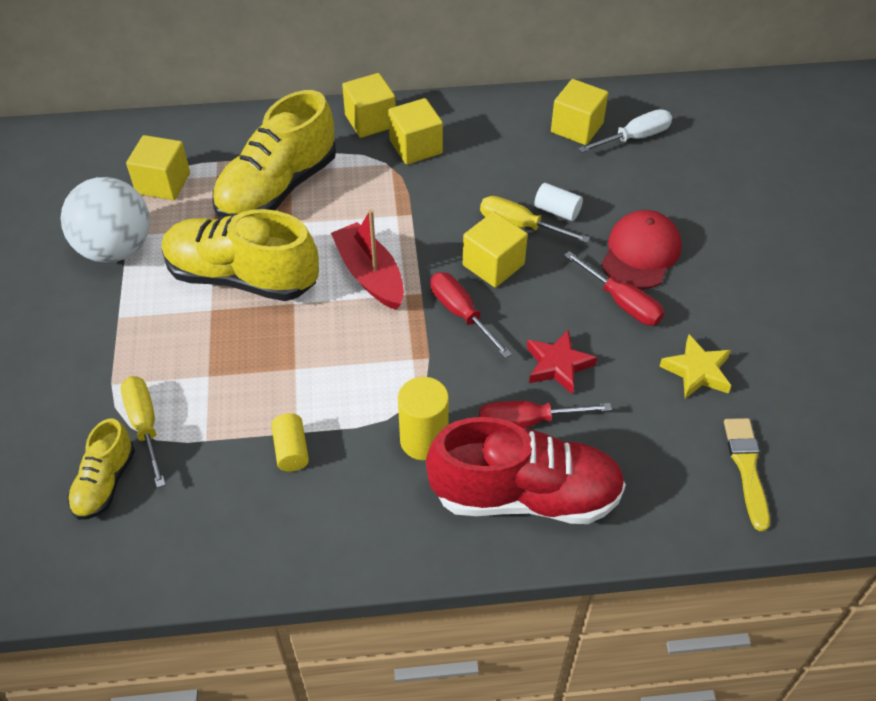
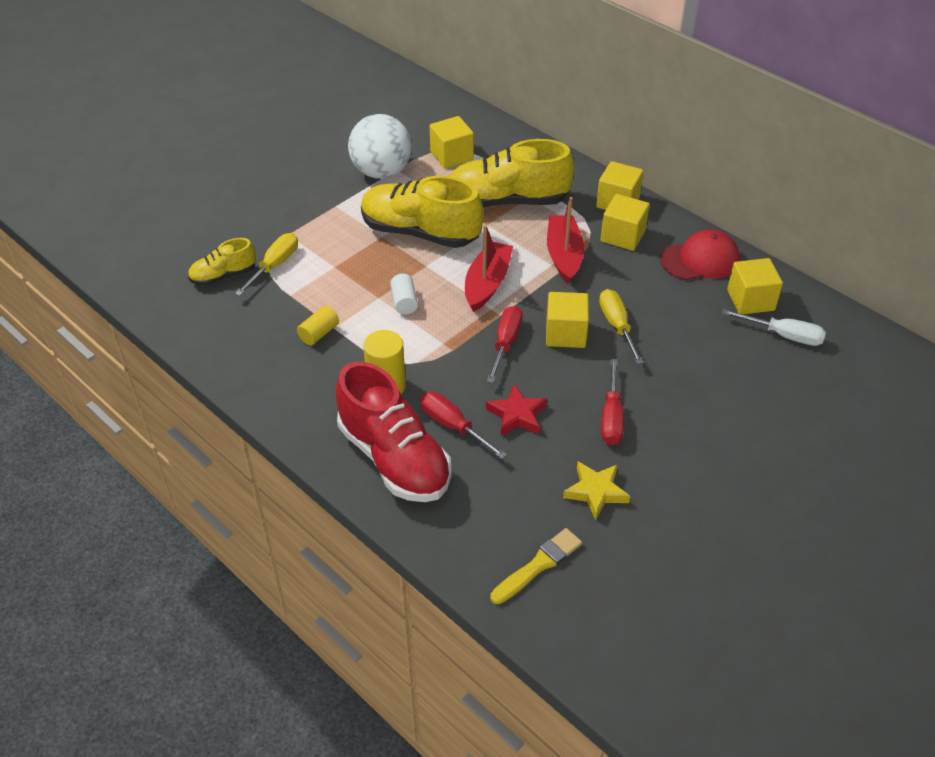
camera: 50 degrees right, 5 degrees down
yellow shoe [162,209,319,301] -> yellow shoe turned 45 degrees counterclockwise [361,176,484,248]
white cylinder [534,183,583,221] -> white cylinder moved to [390,274,418,315]
red cap [601,210,681,289] -> red cap moved to [660,229,740,280]
none -> red boat [547,197,584,284]

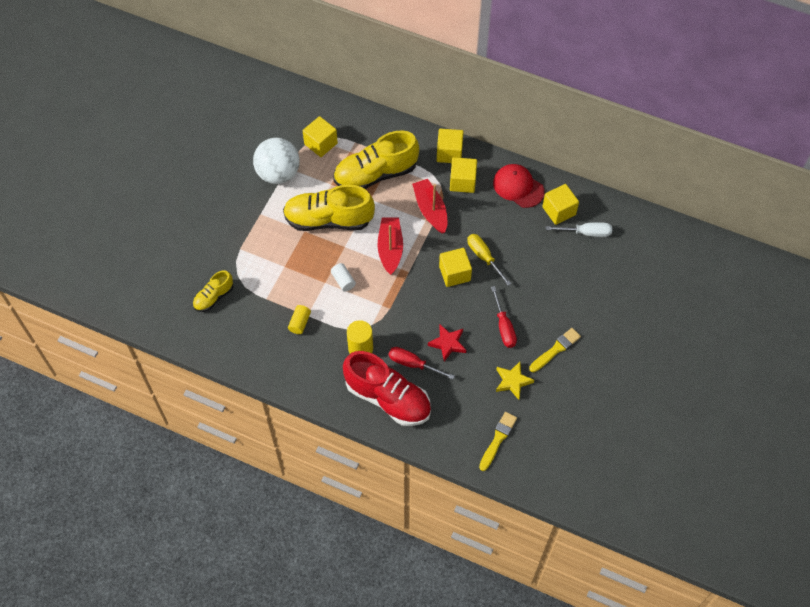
camera: 20 degrees left, 15 degrees up
yellow screwdriver [235,233,298,296] -> none
red screwdriver [487,306,523,383] -> none
red cap [660,229,740,280] -> red cap turned 105 degrees counterclockwise [493,164,545,208]
none -> yellow brush [529,328,581,372]

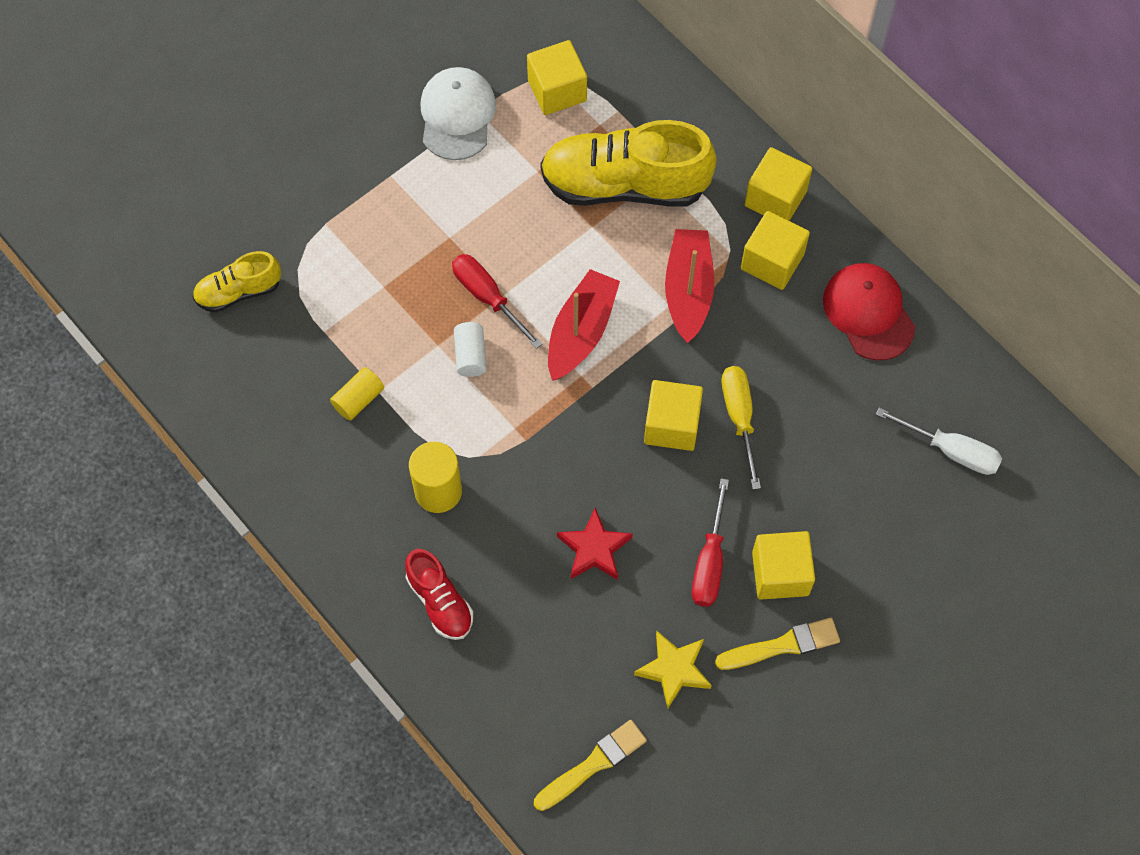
camera: 25 degrees right, 5 degrees up
white ball [253,138,300,184] -> white cap [420,67,496,160]
yellow shoe [283,185,375,231] -> none
red shoe [343,351,431,426] -> red shoe [405,549,473,640], size x0.52
red screwdriver [389,347,455,379] -> red screwdriver moved to [452,254,543,349]
yellow cube [542,184,579,225] -> yellow cube moved to [752,531,815,600]

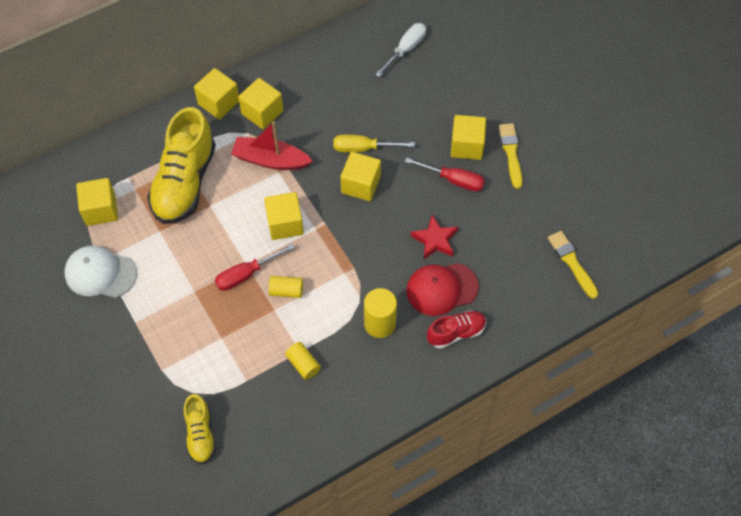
camera: 80 degrees left, 5 degrees down
white cylinder [454,322,487,377] -> yellow cylinder [269,276,303,298]
red boat [548,269,620,381] -> yellow cube [264,192,304,240]
yellow star [634,631,712,708] -> none
red cap [823,263,915,360] -> red cap moved to [406,263,479,316]

